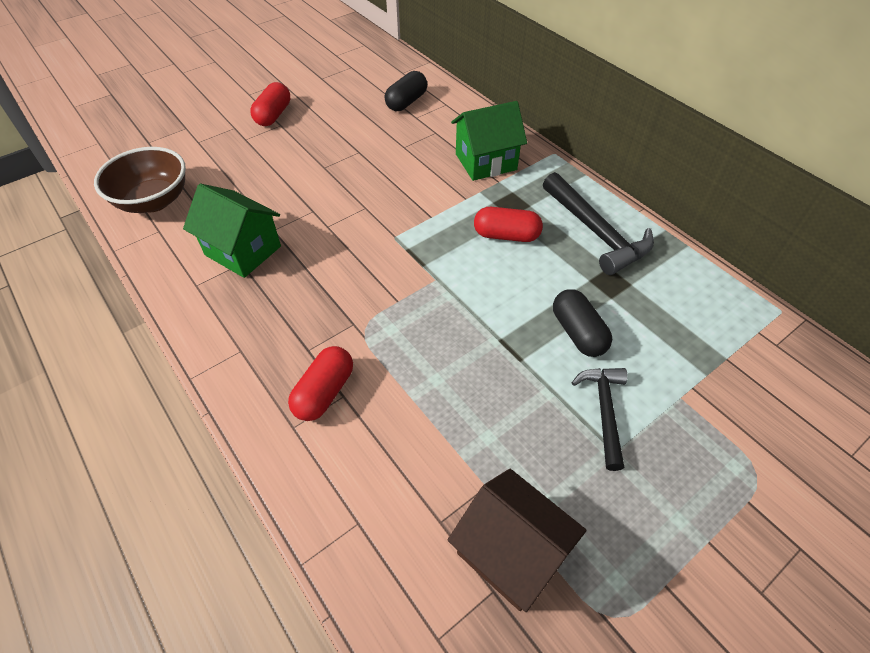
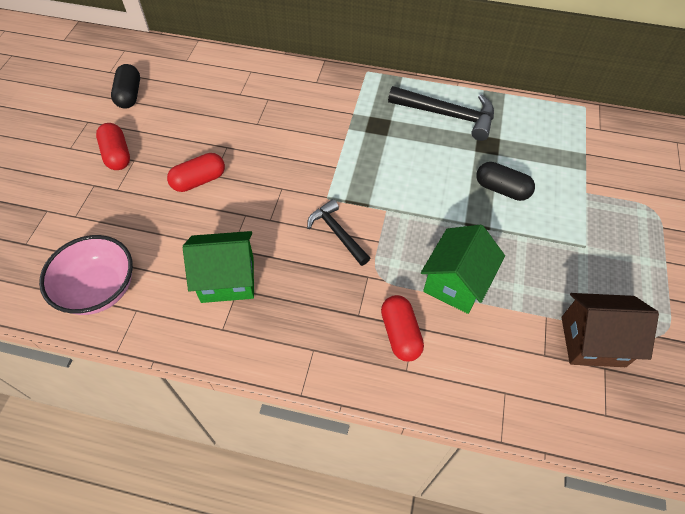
camera: 40 degrees left, 5 degrees up
brown bowl [94,147,186,213] -> pink bowl [39,235,133,315]
black capsule [385,71,427,111] -> black capsule moved to [111,64,140,109]
green house [451,101,527,181] -> green house moved to [421,225,505,314]
red capsule [474,207,543,242] -> red capsule moved to [167,153,225,192]
black hammer [572,368,627,471] -> black hammer moved to [307,199,370,266]

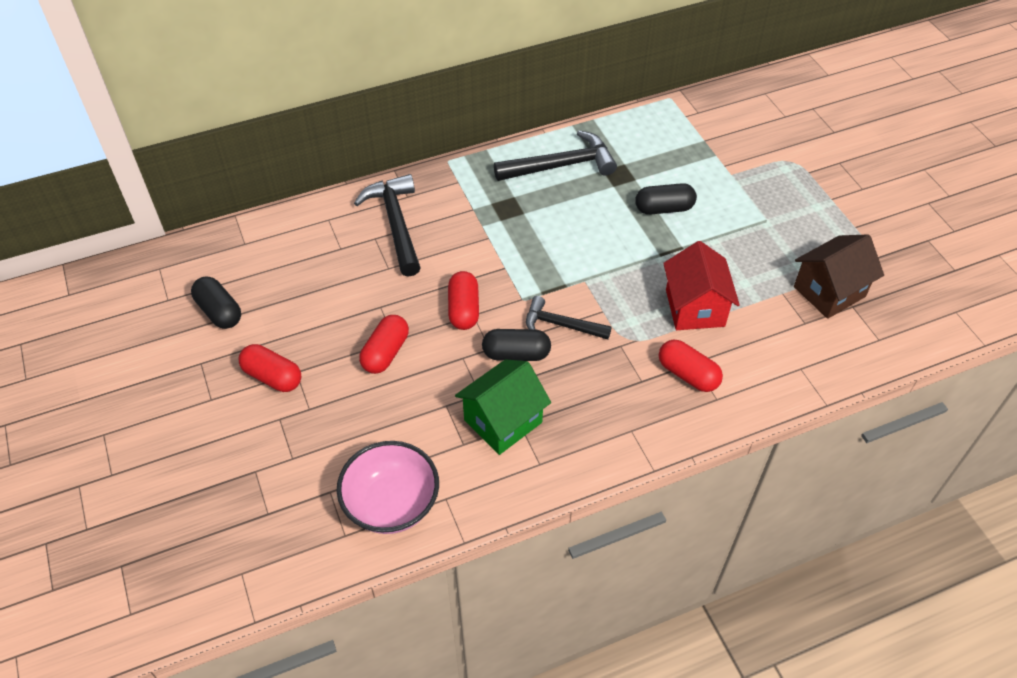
camera: 35 degrees left, 5 degrees down
green house [421,225,505,314] -> red house [663,241,740,330]
none -> black hammer [354,174,421,277]
none -> red capsule [448,271,479,330]
none -> black capsule [482,329,551,361]

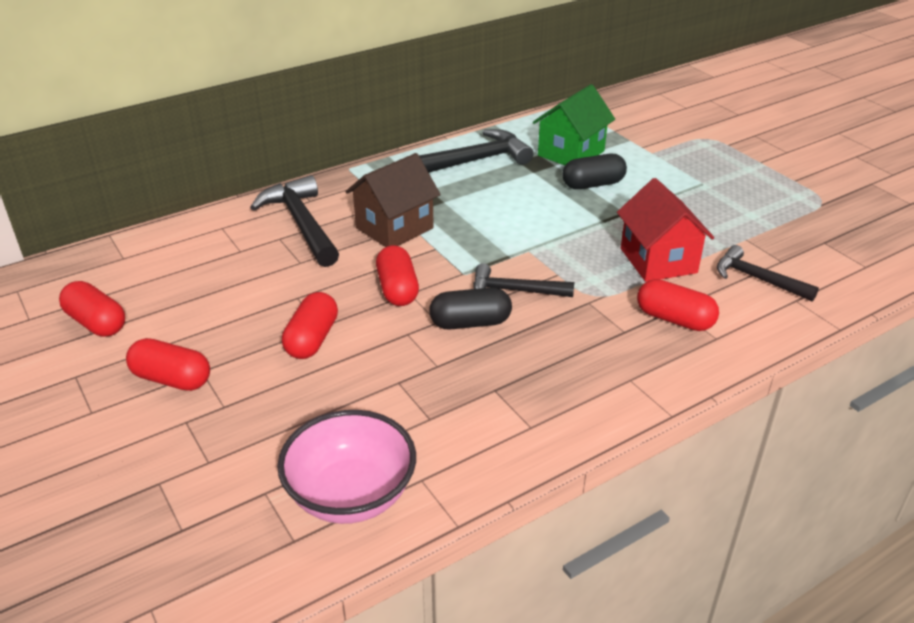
camera: 10 degrees left, 15 degrees down
black capsule [191,276,241,329] -> red capsule [59,281,125,337]
green house [455,359,551,455] -> green house moved to [533,84,615,165]
brown house [794,234,884,319] -> brown house moved to [345,153,441,247]
none -> black hammer [717,245,819,302]

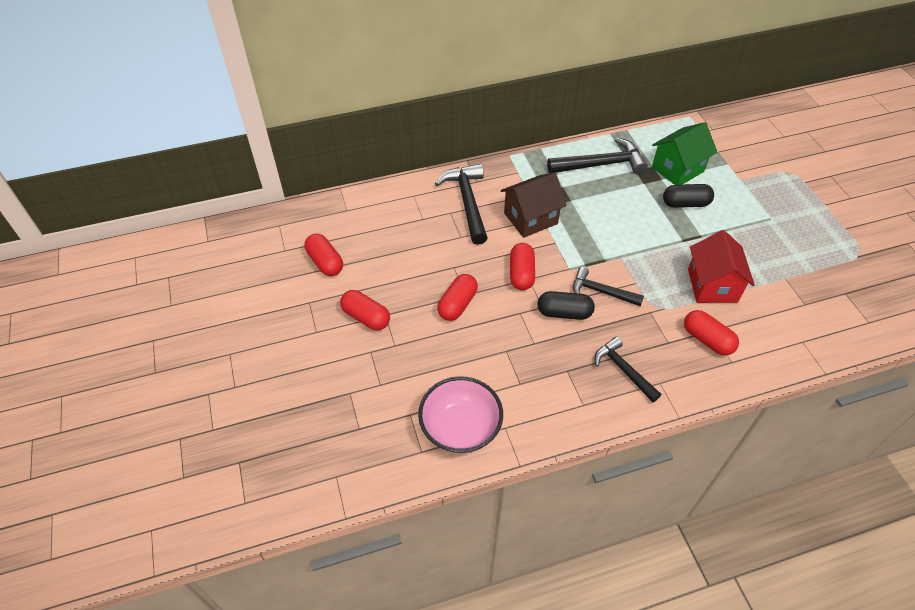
camera: 15 degrees right, 15 degrees up
black hammer [717,245,819,302] -> black hammer moved to [594,337,661,402]

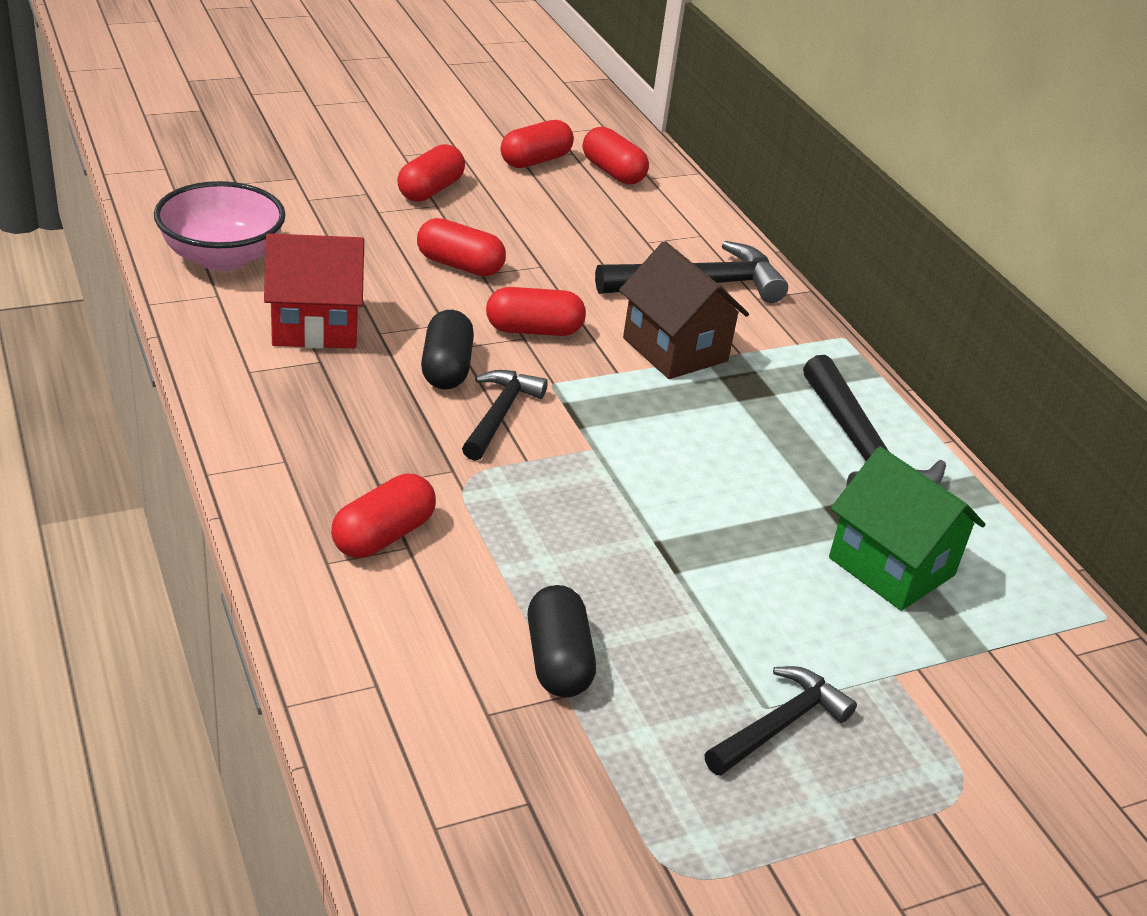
camera: 80 degrees right, 15 degrees down
black hammer [594,337,661,402] -> black hammer moved to [704,666,857,776]
black capsule [663,184,714,208] -> black capsule moved to [528,585,596,697]
red house [688,230,755,303] -> red house moved to [264,233,364,349]
none -> red capsule [583,127,649,184]

